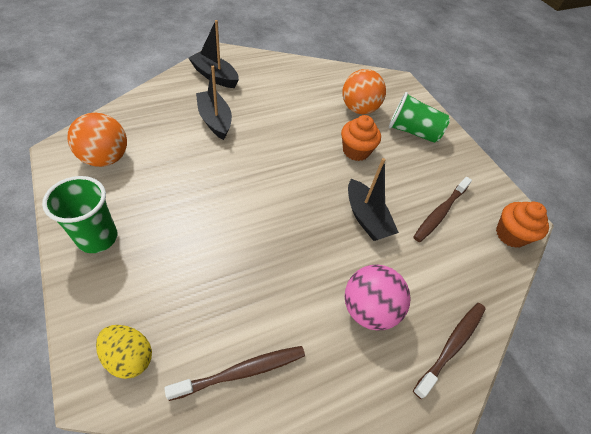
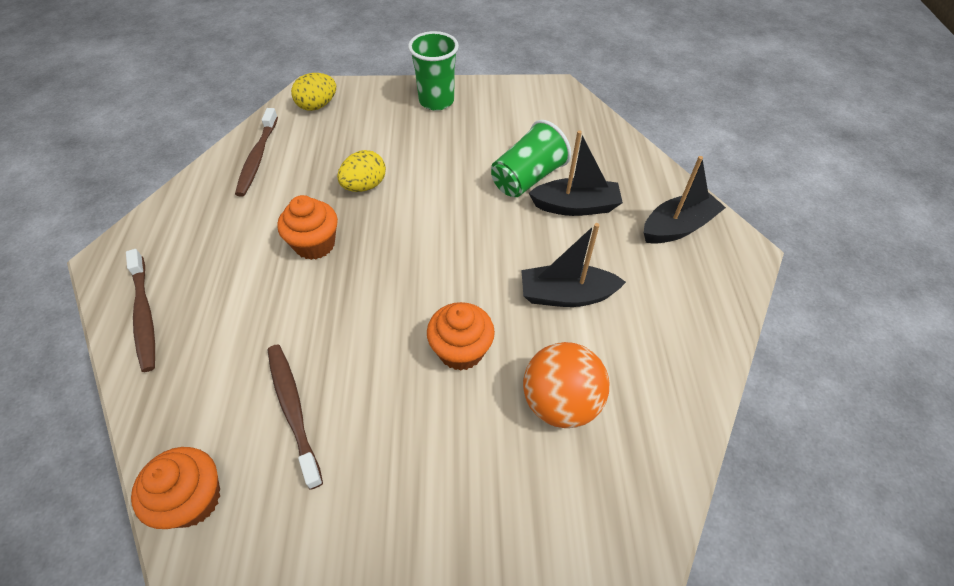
camera: 120 degrees right, 0 degrees up
orange ball [67,113,127,167] -> none
pink ball [345,264,411,331] -> none
black boat [348,158,399,241] -> black boat moved to [521,223,626,307]
green cup [389,92,450,143] -> green cup moved to [491,120,571,197]
none -> orange cupcake [277,195,338,260]
none -> yellow egg [337,150,386,192]

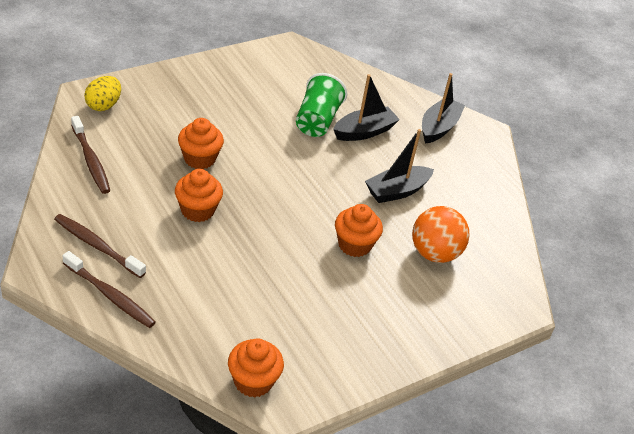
camera: 35 degrees left, 10 degrees down
brown toothbrush [268,345,323,490] -> brown toothbrush moved to [54,214,146,278]
yellow egg [337,150,386,192] -> orange cupcake [178,118,224,169]
green cup [408,31,459,111] -> none

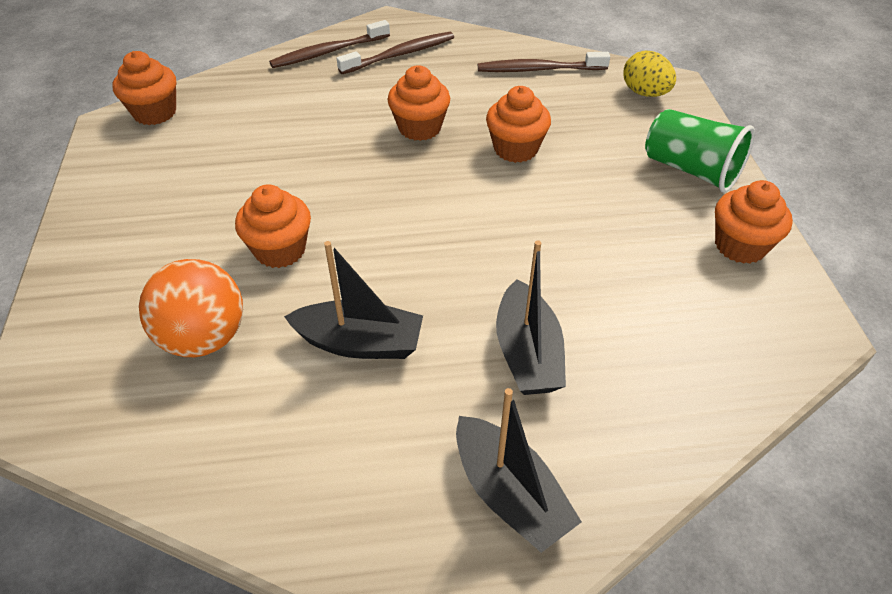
camera: 120 degrees right, 5 degrees up
green cup [296,73,347,137] -> green cup moved to [645,109,755,193]
black boat [365,129,434,203] -> black boat turned 105 degrees clockwise [284,241,423,359]
none -> orange cupcake [715,180,793,264]

